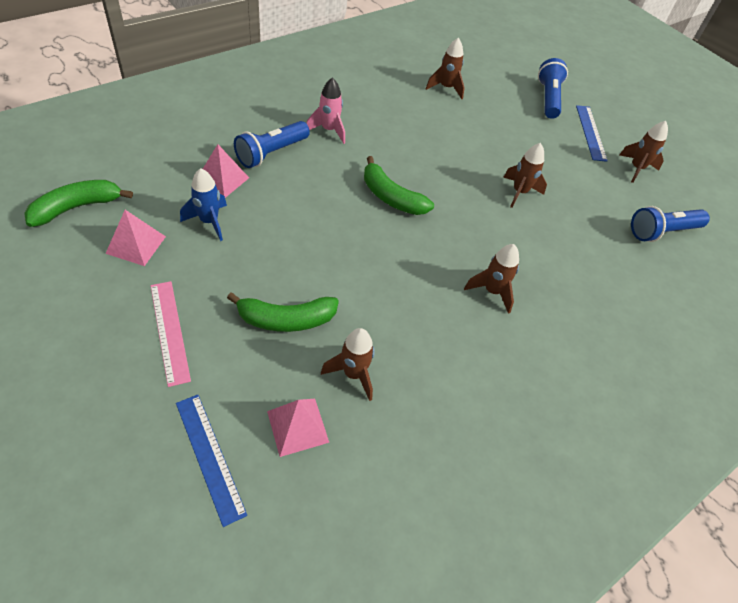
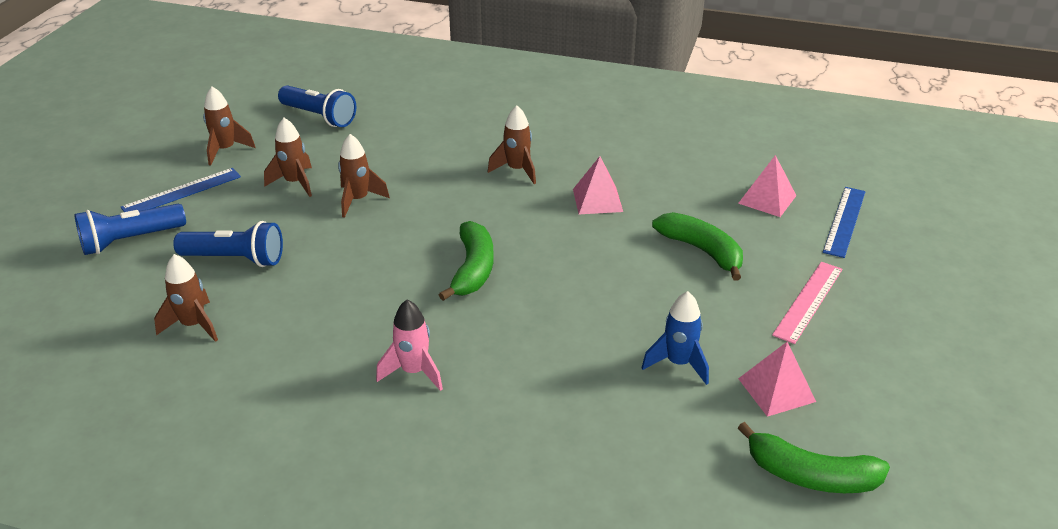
camera: 120 degrees left, 15 degrees down
pink pyramid [203,144,249,198] -> pink pyramid moved to [573,156,623,214]
blue flashlight [234,121,310,168] -> blue flashlight moved to [173,221,283,267]
brown rocket [321,328,375,401] -> brown rocket moved to [264,118,312,197]

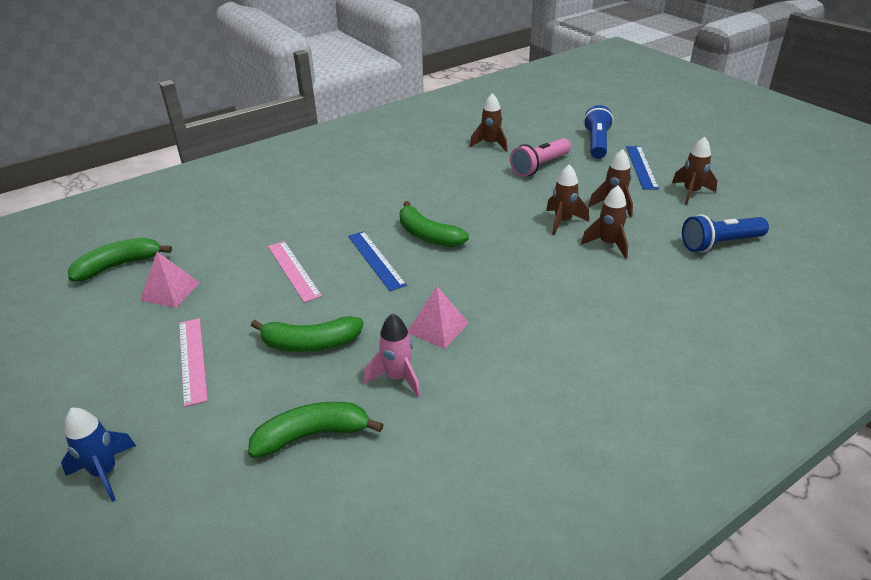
camera: 130 degrees right, 0 degrees up
blue flashlight [173,221,283,267] -> pink flashlight [510,138,571,177]
pink rocket [376,300,443,391] -> pink rocket moved to [364,313,421,398]
brown rocket [488,105,536,184] -> brown rocket moved to [581,185,628,259]
blue rocket [642,291,709,385] -> blue rocket moved to [61,407,136,502]
pink pyramid [738,155,797,217] -> green banana [248,402,384,458]
blue ruler [823,187,866,258] -> blue ruler moved to [348,231,407,291]
none -> pink ruler [268,241,322,303]

